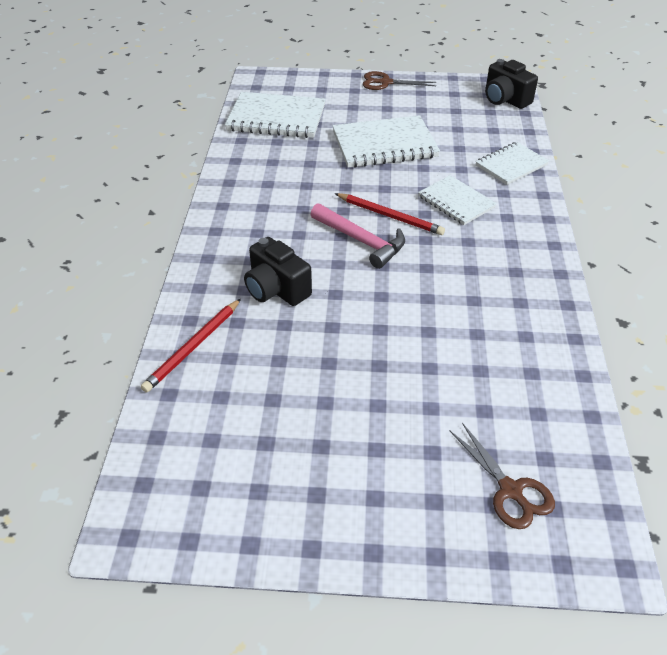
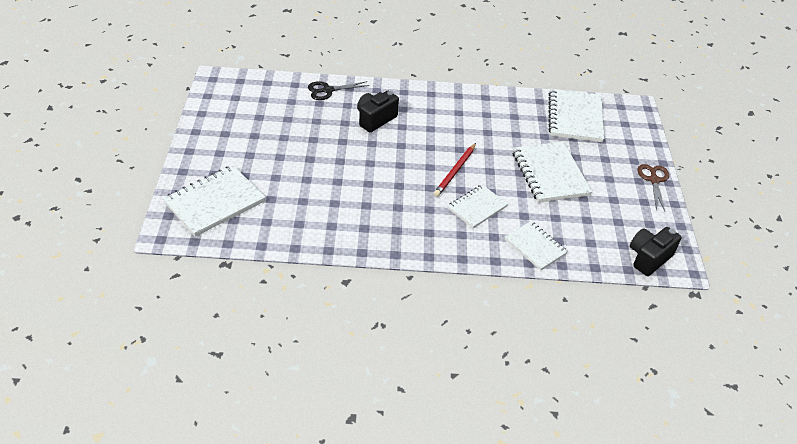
camera: 85 degrees right, 0 degrees up
red pencil [141,299,241,393] -> black scissors [308,81,370,100]
pink hammer [310,203,405,269] -> none
brown scissors [450,423,555,529] -> white notebook [163,165,265,237]

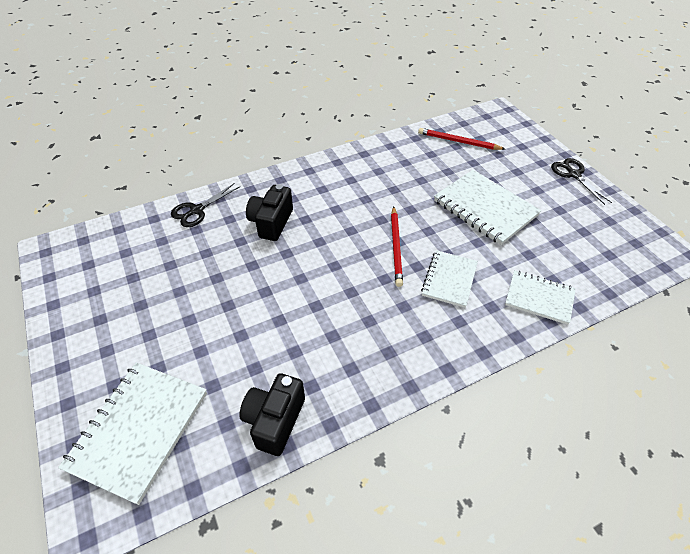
camera: 25 degrees left, 5 degrees up
white notebook [548,89,604,142] -> red pencil [418,128,505,150]
black camera [630,227,682,276] -> black camera moved to [239,373,305,456]
brown scissors [638,164,669,211] -> black scissors [551,158,612,205]

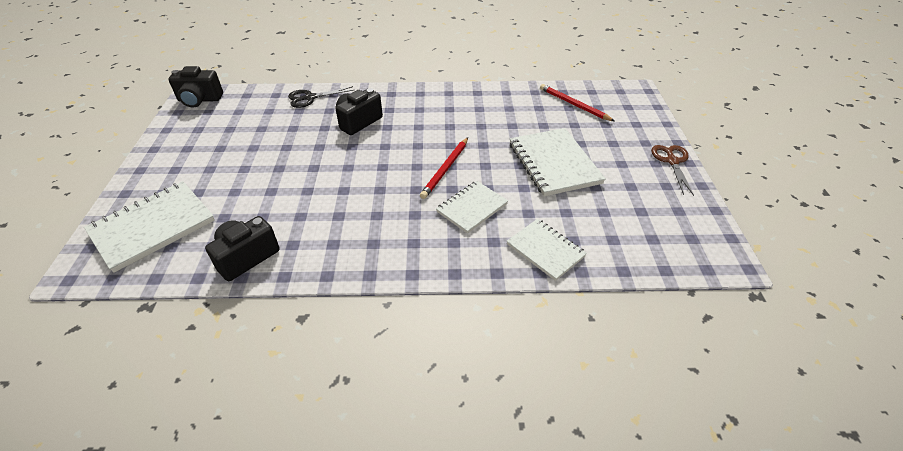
camera: 25 degrees right, 5 degrees down
black scissors [551,158,612,205] -> brown scissors [651,145,694,196]
none -> black camera [168,66,223,108]

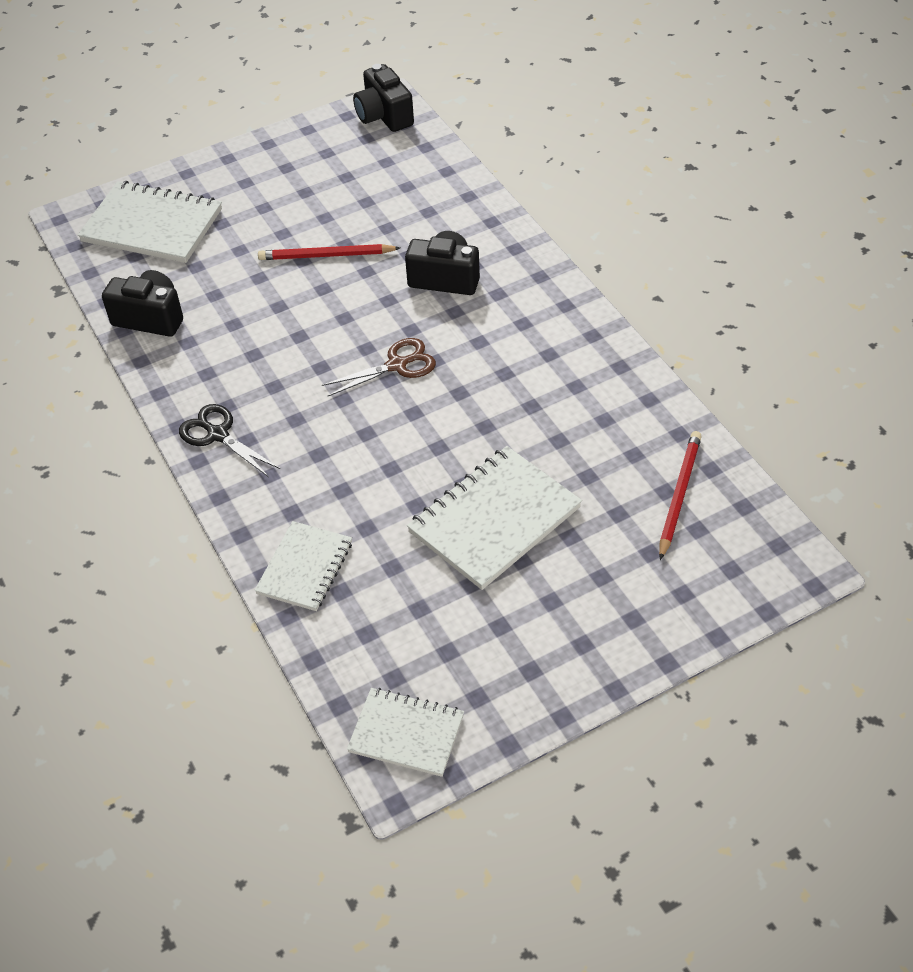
camera: 65 degrees right, 5 degrees up
black scissors [288,86,354,108] -> black scissors moved to [179,404,280,477]
red pencil [420,137,468,199] -> red pencil moved to [258,244,400,260]
white notebook [436,181,508,234] -> white notebook moved to [347,688,464,777]
brown scissors [651,145,694,196] -> brown scissors moved to [322,338,436,396]

